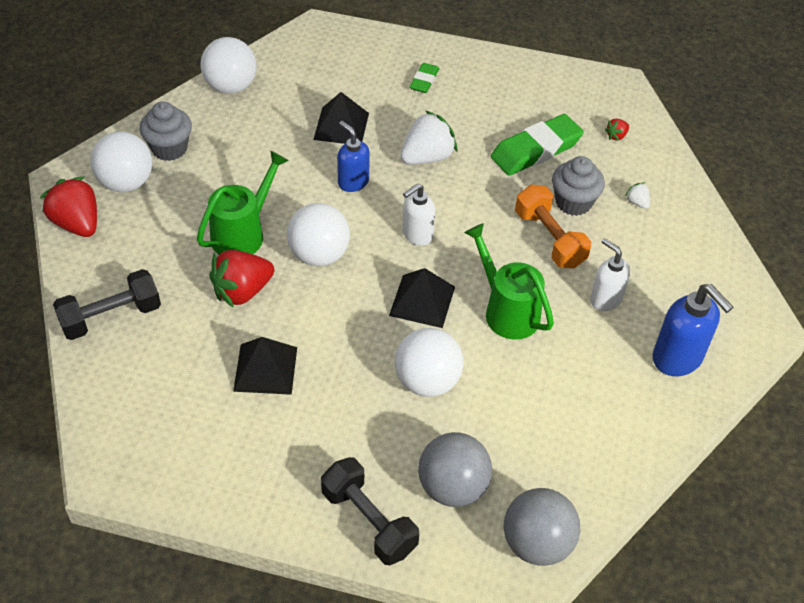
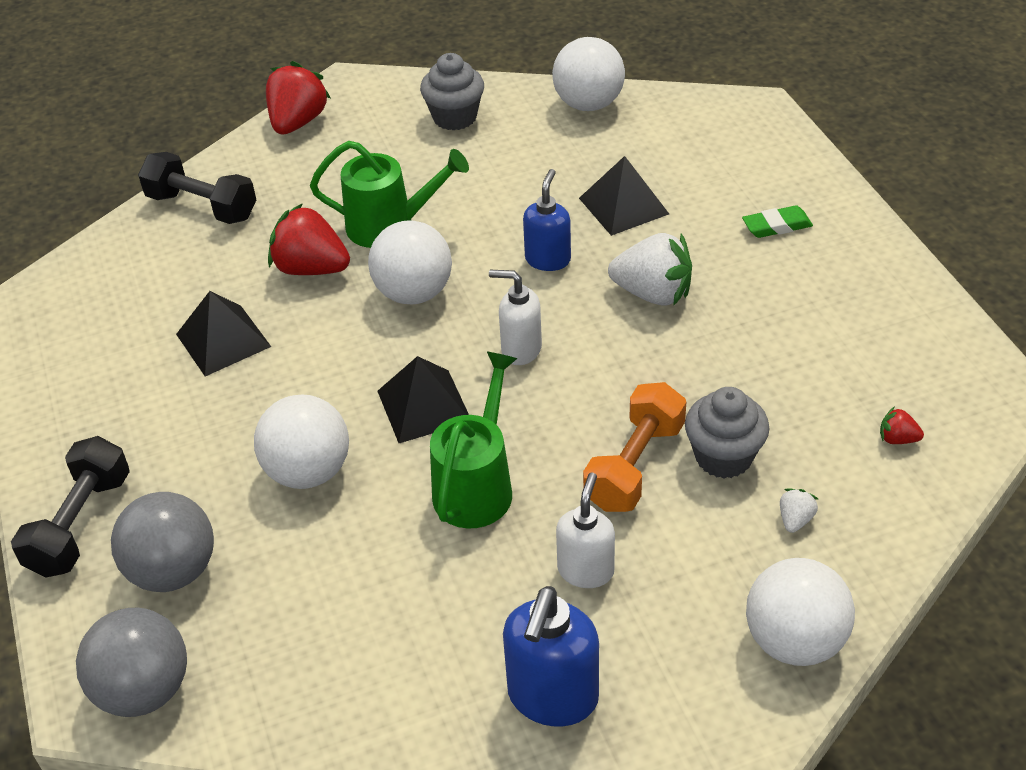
camera: 60 degrees right, 5 degrees down
white ball [90,132,152,192] -> white ball moved to [746,558,855,666]
green eraser [491,114,584,176] -> none

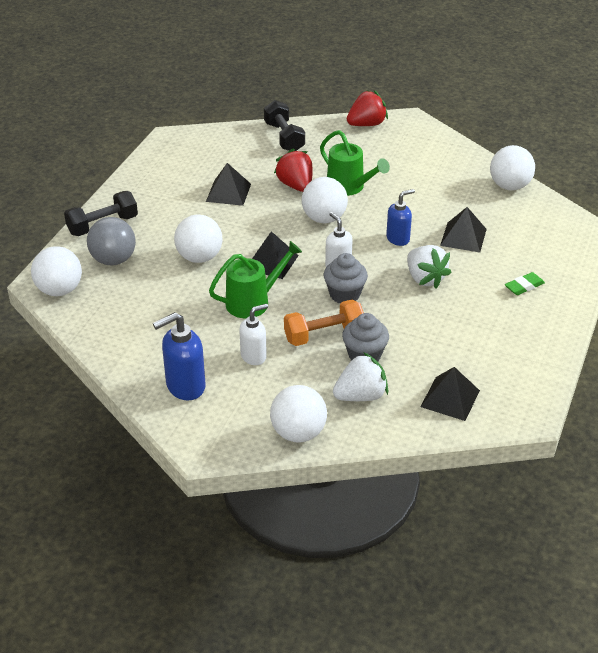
camera: 40 degrees right, 5 degrees down
grey ball [76,608,187,717] -> white ball [31,246,82,296]
grey cupcake [420,53,484,131] -> grey cupcake moved to [324,253,368,304]
green eraser [742,205,813,238] -> green eraser turned 60 degrees counterclockwise [505,272,545,295]
white strawberry [780,488,818,533] -> white strawberry [333,352,388,401], size x2.20
red strawberry [880,406,924,444] -> black pyramid [420,367,480,421]

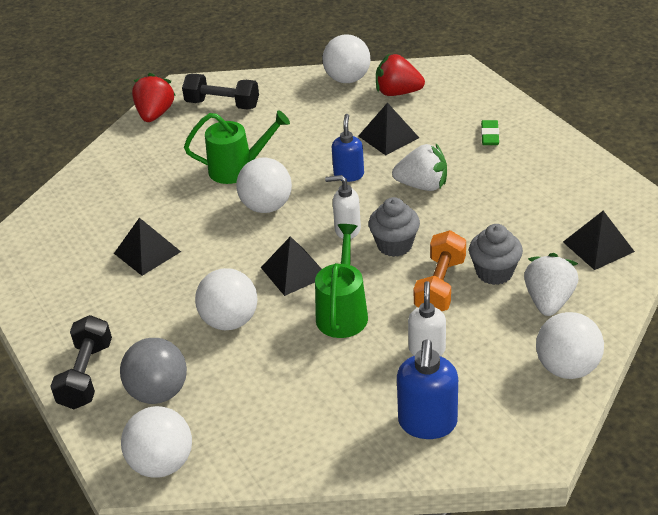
camera: 50 degrees left, 0 degrees up
black dumbbell [264,100,305,151] -> black dumbbell moved to [182,74,259,110]
red strawberry [274,149,313,192] -> red strawberry moved to [376,53,425,96]

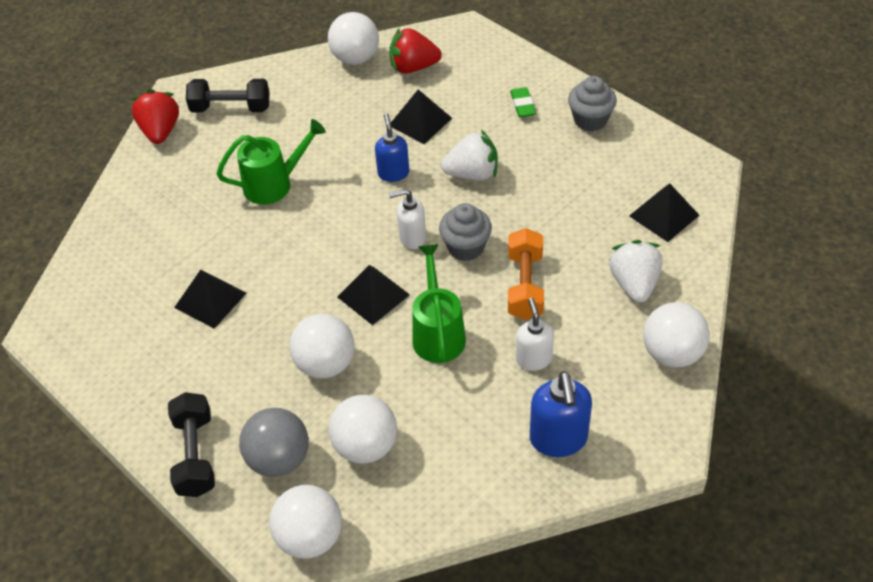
camera: 15 degrees left, 10 degrees up
white ball [236,158,292,213] -> white ball moved to [328,395,397,464]
grey cupcake [469,224,523,285] -> grey cupcake moved to [568,76,617,132]

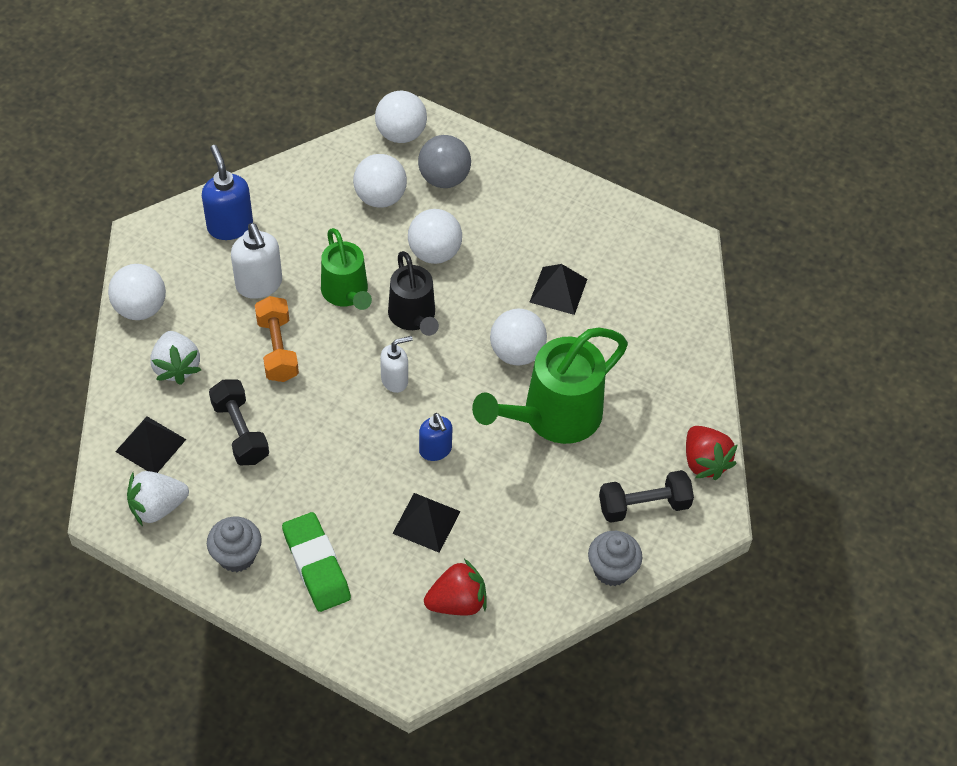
camera: 160 degrees right, 5 degrees up
black dumbbell [168,392,215,497] -> black dumbbell moved to [209,380,269,465]
green watering can [216,119,326,205] -> green watering can [472,328,628,444], size x1.59
white ball [328,12,379,65] -> white ball moved to [490,309,547,365]
black pyramid [337,265,410,325] -> black watering can [388,251,439,336]
grey cupcake [439,203,492,261] -> grey cupcake moved to [588,531,643,586]
white strawberry [441,130,498,180] -> white strawberry moved to [127,471,189,526]
green eraser [510,87,536,117] -> green eraser [282,512,351,612], size x1.89
white soap dispenser [516,298,554,371] -> white soap dispenser [231,223,282,299], size x1.50

